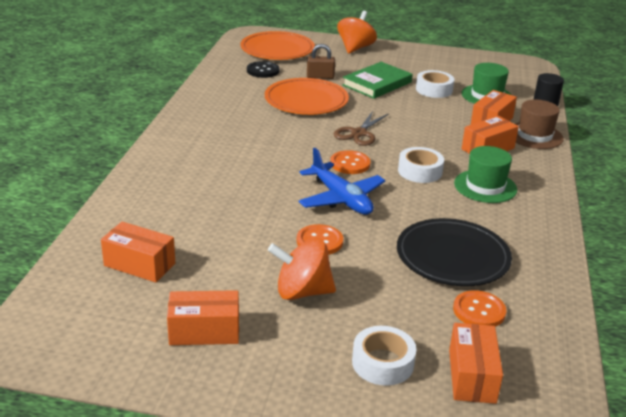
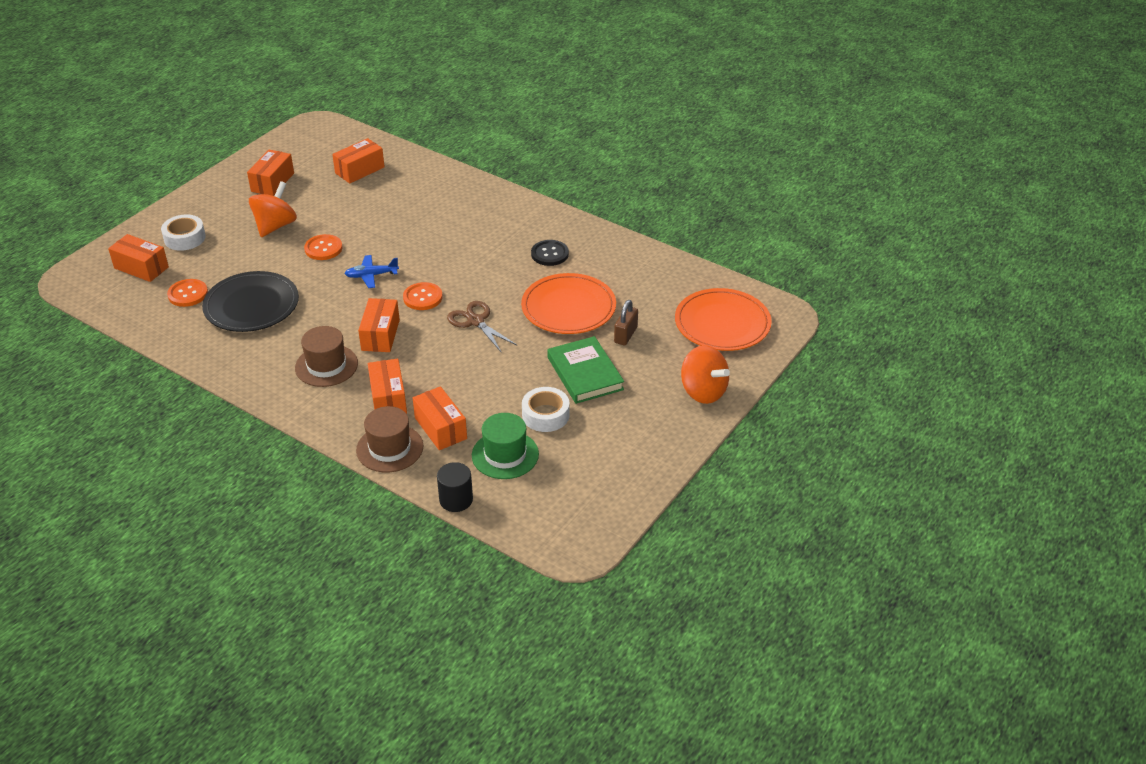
camera: 115 degrees right, 10 degrees up
black button [247,61,279,78] -> black button moved to [531,240,569,266]
blue plane [298,148,385,215] -> blue plane [344,255,399,288], size x0.61
white tape [398,147,444,183] -> orange box [358,298,400,352]
green hat [454,146,517,203] -> brown hat [295,326,358,387]

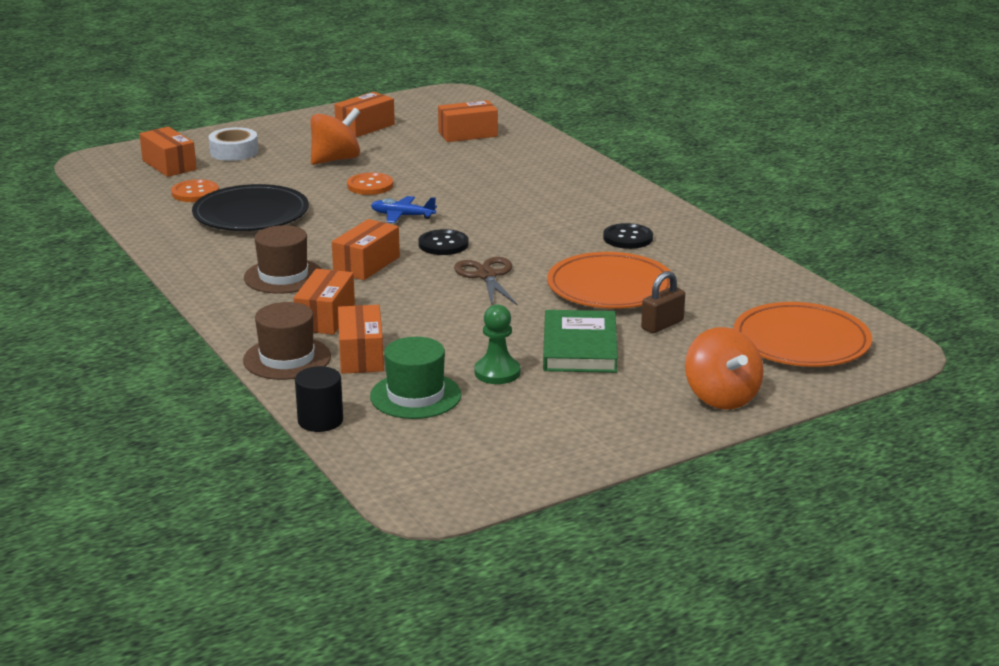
camera: 25 degrees right, 15 degrees down
orange button [403,282,443,310] -> black button [418,229,469,255]
white tape [522,387,570,432] -> green pawn [474,304,520,384]

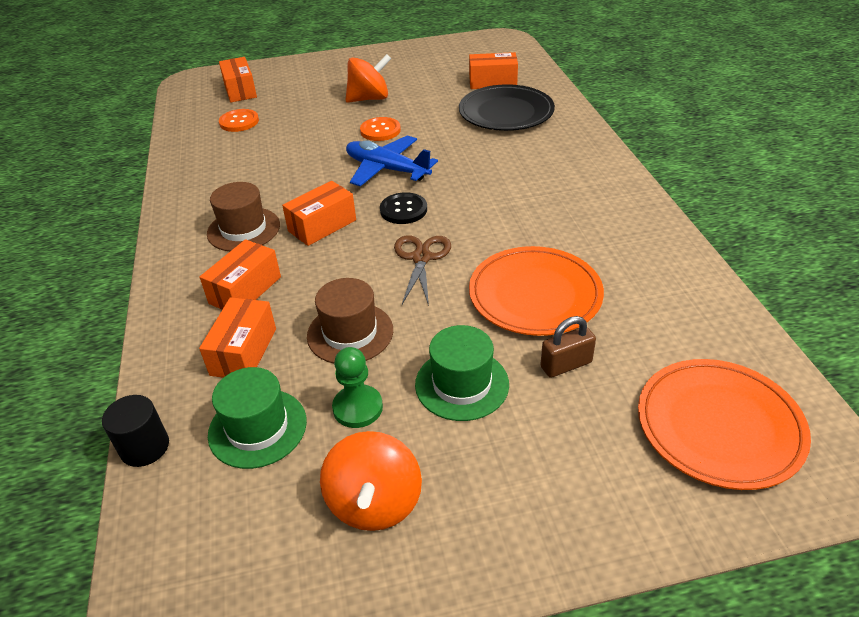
camera: 20 degrees right, 15 degrees up
black plate [192,184,309,231] -> black plate moved to [459,84,555,131]
white tape [208,127,258,161] -> none
brown hat [243,302,331,380] -> brown hat moved to [307,278,393,363]
orange box [334,92,395,137] -> none
blue plane [371,196,437,223] -> blue plane [346,136,438,186], size x1.64
green book [543,310,618,373] -> green hat [415,325,509,421]
black button [603,223,653,249] -> none
orange spinning top [685,327,764,410] -> orange spinning top moved to [320,431,422,531]

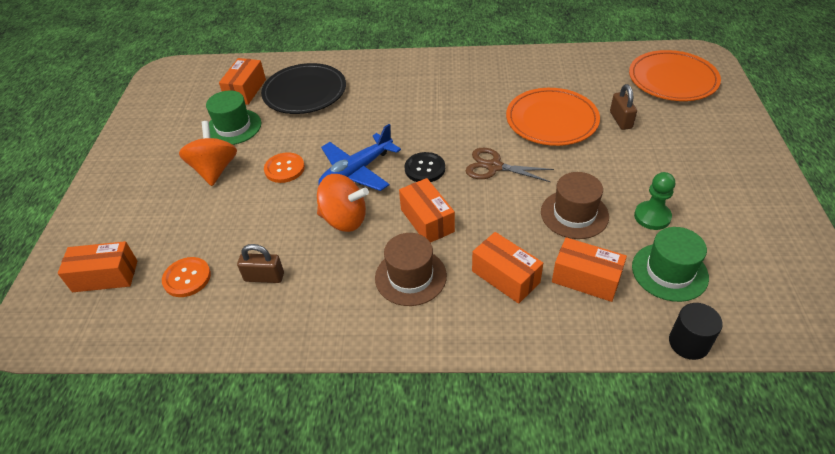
camera: 75 degrees left, 5 degrees up
orange spinning top [320,431,422,531] -> orange spinning top moved to [317,174,369,232]
green hat [415,325,509,421] -> green hat moved to [206,91,261,145]
none -> brown padlock [237,244,284,283]

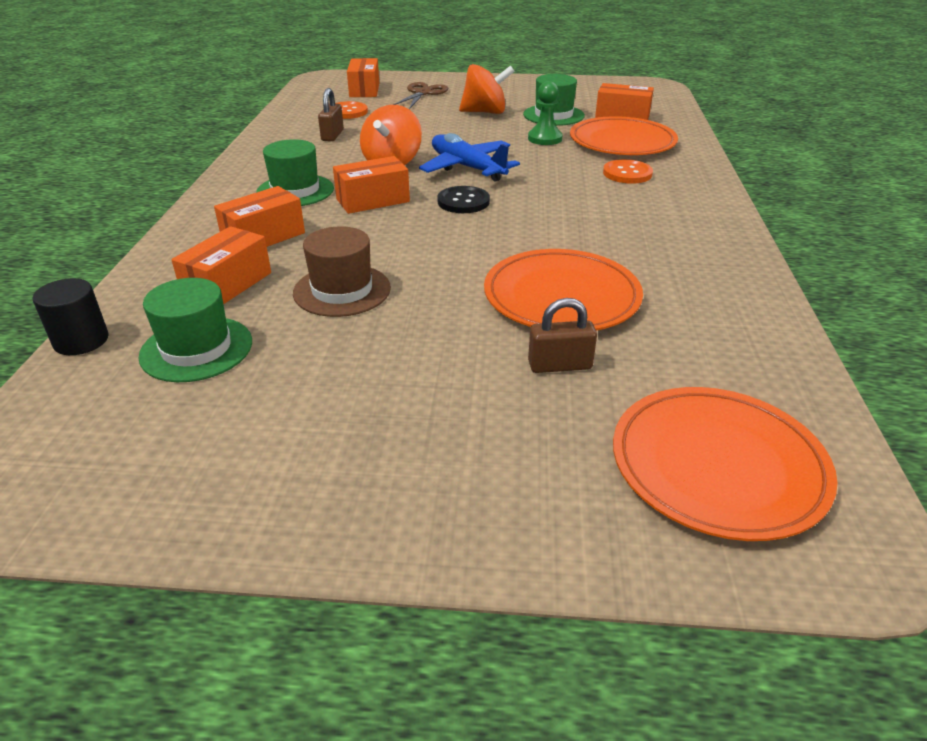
camera: 90 degrees right, 10 degrees down
black plate [261,63,346,114] -> orange plate [570,116,678,155]
orange button [264,152,305,183] -> orange button moved to [603,159,653,184]
brown hat [375,233,447,306] -> green hat [256,139,334,206]
brown scissors [465,148,554,182] -> brown scissors moved to [393,82,448,109]
green pawn [634,172,675,230] -> green pawn moved to [528,81,562,145]

